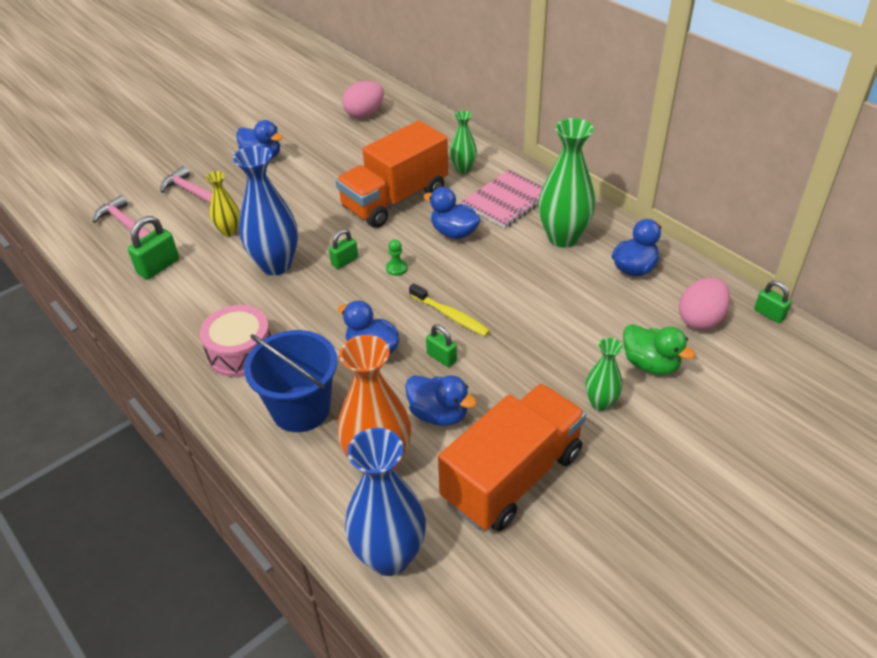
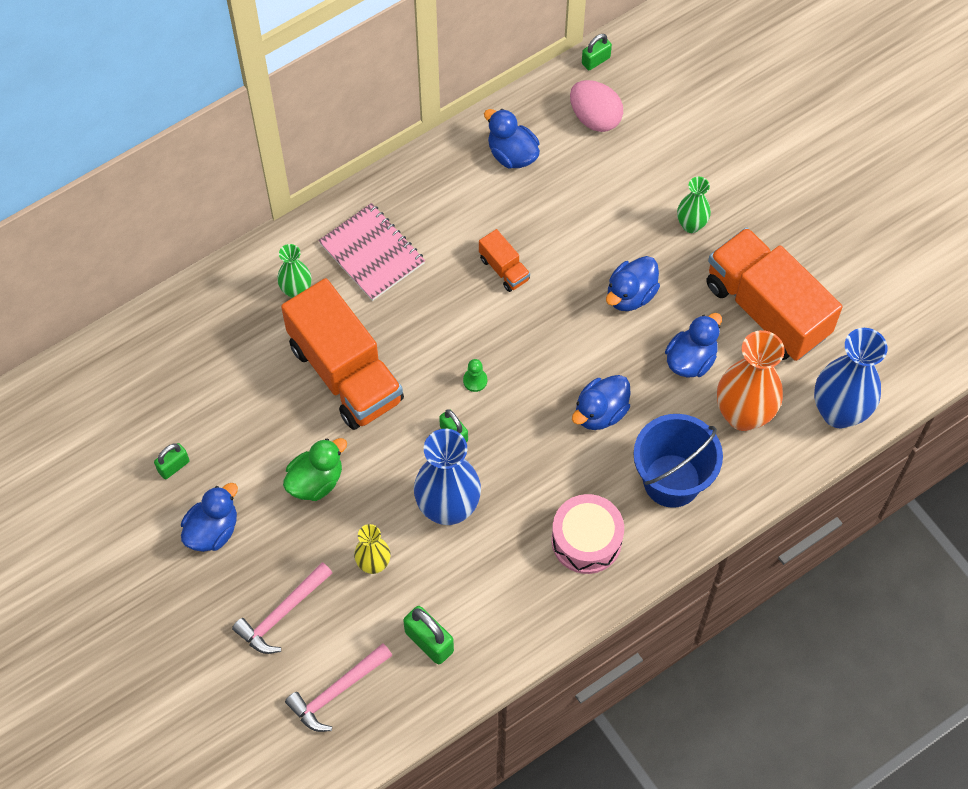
camera: 85 degrees left, 20 degrees up
pink egg [342,81,384,118] -> none
yellow toothbrush [409,283,490,336] -> none
blue duck [424,187,481,239] -> blue duck moved to [606,256,660,311]
green padlock [426,324,457,367] -> green padlock moved to [154,443,190,479]
green vase [538,118,595,248] -> none
green duck [623,324,695,375] -> green duck moved to [283,438,347,501]
none -> orange truck [479,229,530,292]

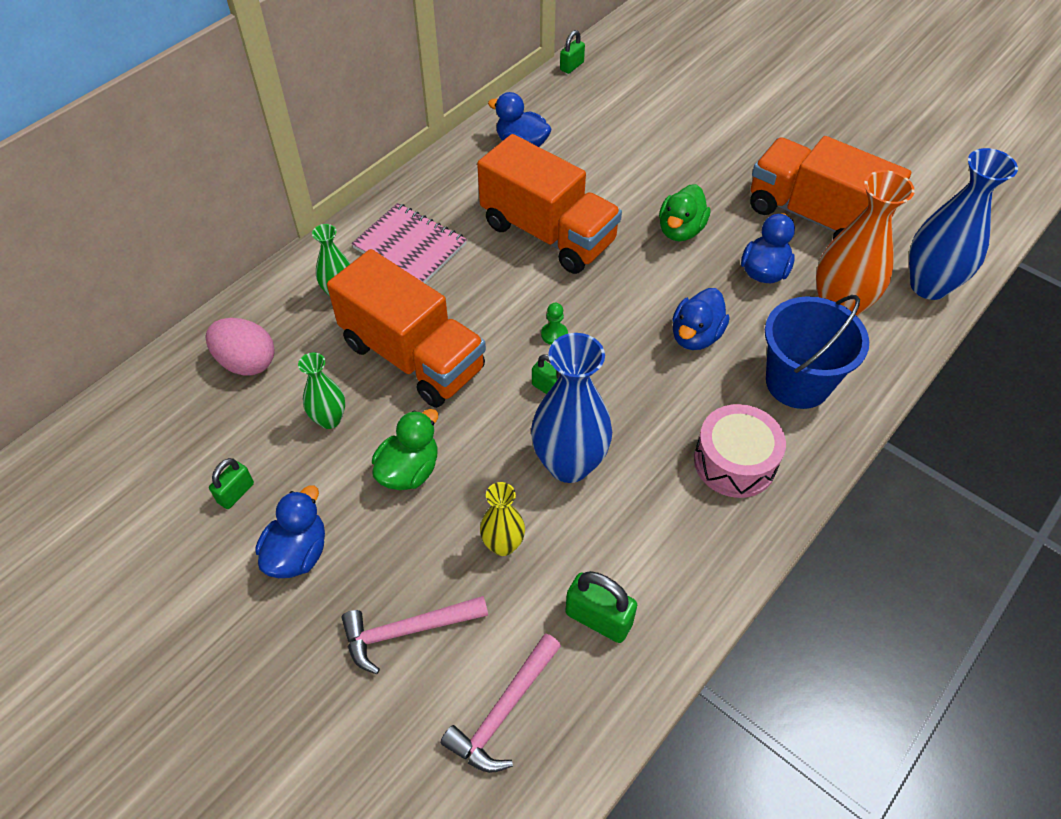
camera: 15 degrees left, 10 degrees down
pink hammer [232,562,332,654] -> pink hammer turned 45 degrees clockwise [342,596,488,674]
orange truck [479,229,530,292] -> orange truck [477,134,622,274], size x2.31
pink egg [570,80,623,132] -> pink egg moved to [206,318,275,376]
blue duck [606,256,660,311] -> green duck [659,184,710,241]
green vase [677,177,711,233] -> green vase moved to [298,352,345,429]

